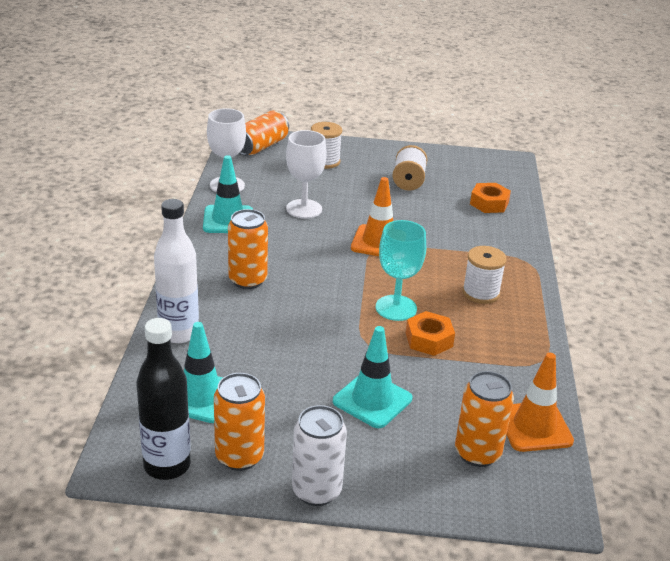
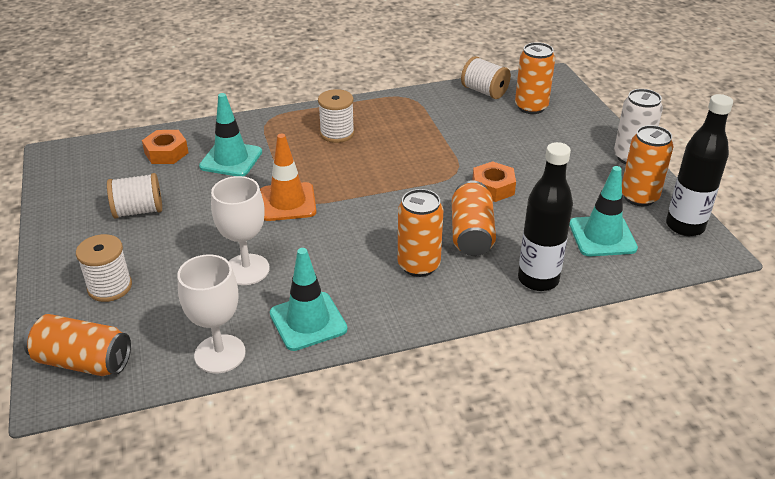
camera: 110 degrees left, 5 degrees up
white bottle [154,199,199,343] -> black bottle [518,142,573,291]
turquoise traffic cone [333,326,412,428] -> turquoise traffic cone moved to [199,93,262,176]
turquoise goblet [376,220,426,321] -> none
orange nut [406,311,455,356] -> orange nut moved to [472,161,516,202]
orange traffic cone [506,353,574,452] -> white spool [461,56,511,99]
none -> orange can [452,181,496,256]

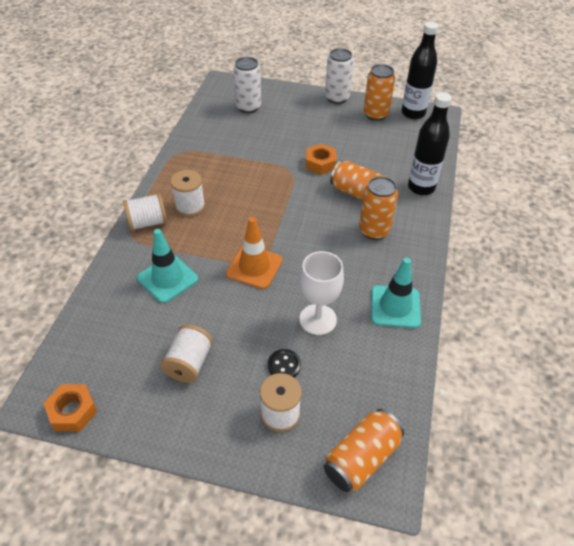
camera: 60 degrees left, 10 degrees up
orange nut [142,130,189,164] -> orange nut moved to [43,384,97,431]
white goblet [177,254,246,373] -> none
white spool [461,56,511,99] -> white spool moved to [123,193,167,231]
orange can [515,42,555,114] -> white can [233,57,261,113]
turquoise traffic cone [569,166,638,256] -> none
none -> black button [268,349,301,377]

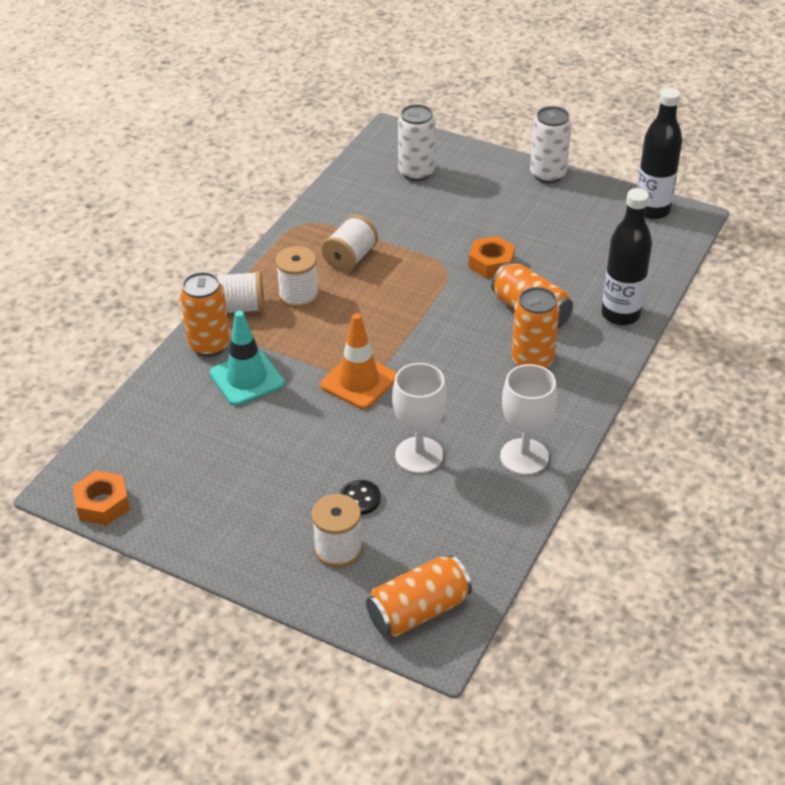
camera: 15 degrees right, 5 degrees down
white spool [161,324,213,383] -> white spool moved to [322,215,378,272]
orange can [363,64,395,121] -> orange can moved to [180,272,230,357]
turquoise traffic cone [371,258,421,328] -> white goblet [500,364,557,475]

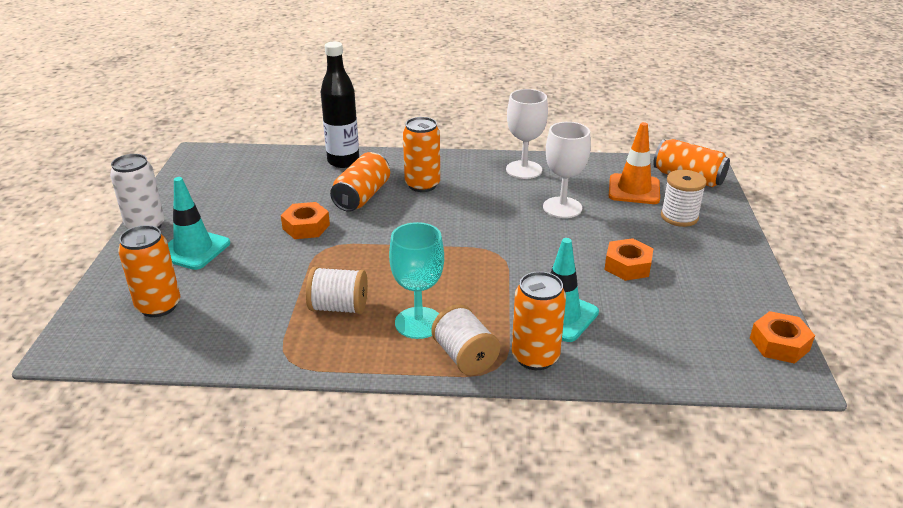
camera: 115 degrees left, 10 degrees down
white spool [276,246,319,308] -> turquoise goblet [389,222,444,339]
orange traffic cone [320,313,397,409] -> orange traffic cone moved to [609,122,660,204]
black button [339,480,381,515] -> none
white can [398,104,436,181] -> orange can [118,225,180,317]
black bottle [637,88,682,219] -> none
none -> turquoise traffic cone [168,177,230,270]
none -> orange nut [604,238,654,281]

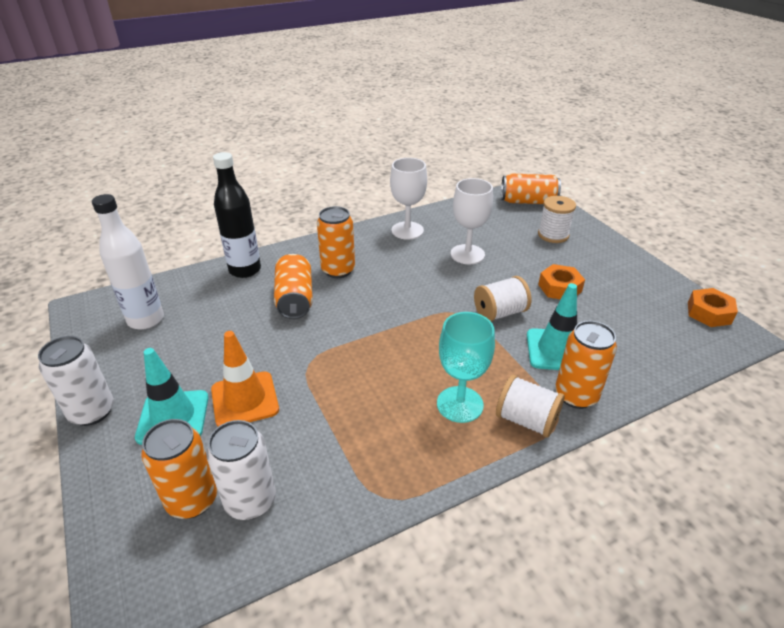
camera: 30 degrees left, 5 degrees up
orange nut [281,202,330,239] -> none
white spool [306,267,368,314] -> white spool moved to [474,276,531,322]
orange traffic cone [609,122,660,204] -> orange traffic cone moved to [211,331,279,427]
none -> white bottle [92,194,164,330]
none -> white can [206,420,276,520]

